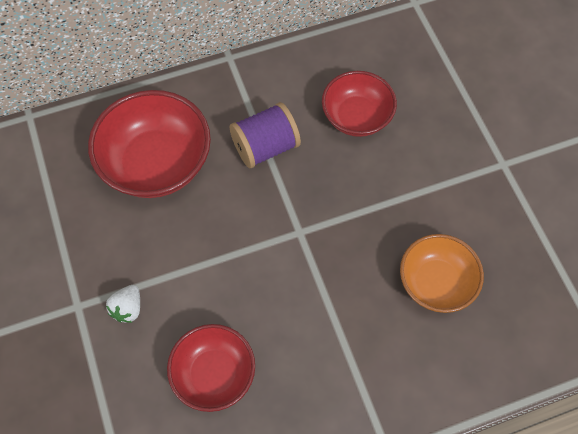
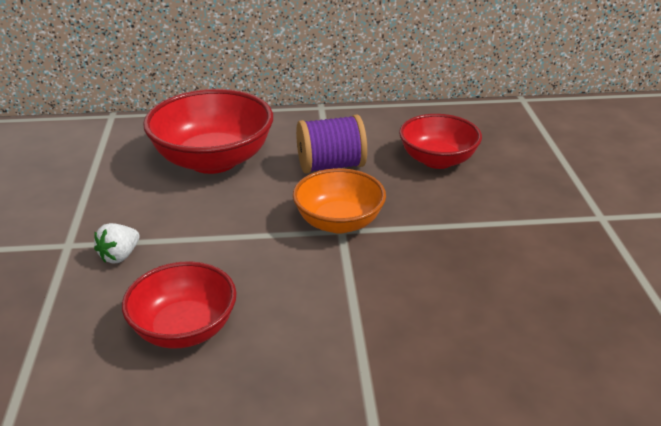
camera: 15 degrees right, 30 degrees down
orange bowl [400,234,484,313] -> orange bowl moved to [293,168,386,233]

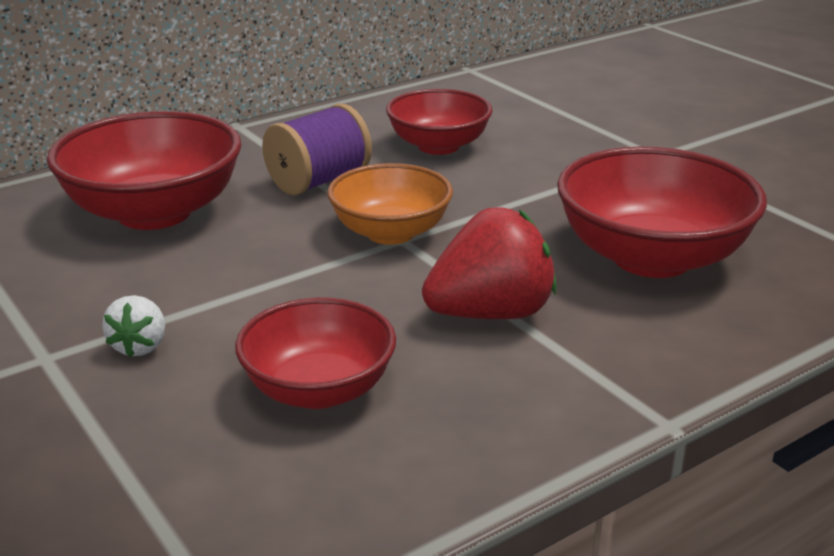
camera: 30 degrees left, 5 degrees down
none -> red strawberry [422,207,557,319]
none -> red bowl [557,147,767,278]

